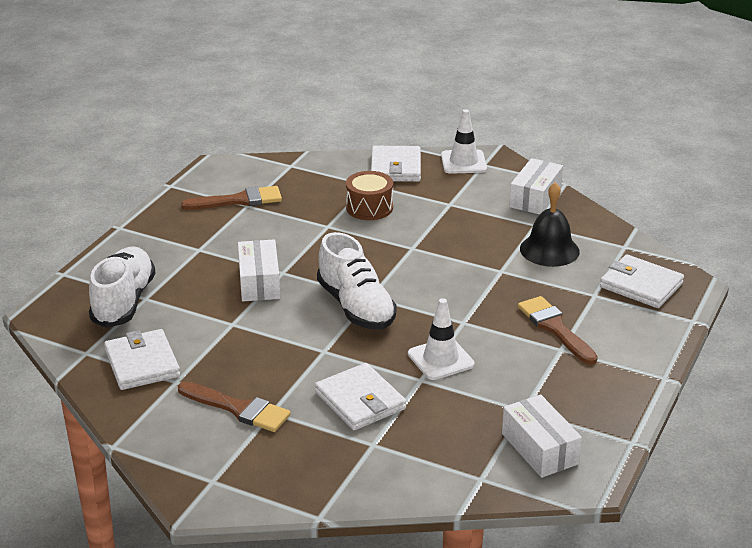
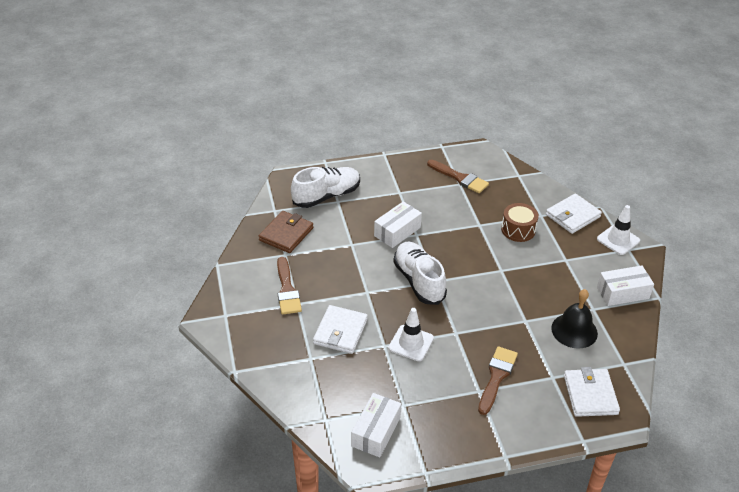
camera: 50 degrees right, 10 degrees up
white wallet [104,329,180,390] -> brown wallet [259,211,313,253]
white shoe [317,232,397,330] -> white shoe turned 135 degrees clockwise [393,242,447,305]

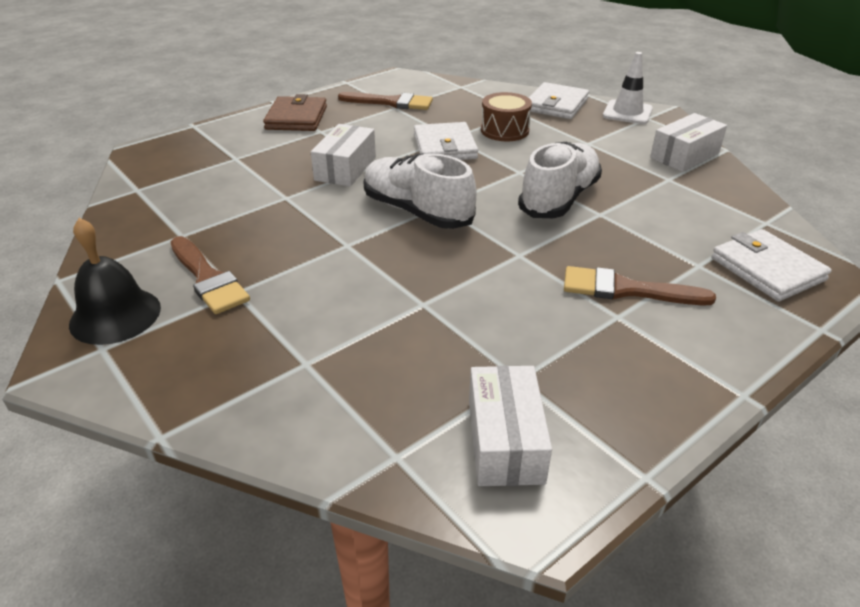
camera: 25 degrees left, 5 degrees down
brown wallet [259,211,313,253] -> brown wallet moved to [263,94,327,131]
white shoe [291,167,360,208] -> white shoe moved to [518,142,602,218]
white wallet [313,305,368,354] -> white wallet moved to [414,122,478,160]
white traffic cone [389,308,434,361] -> none
brown brush [478,346,518,415] -> brown brush turned 75 degrees counterclockwise [564,266,716,305]
black bell [551,289,598,349] -> black bell moved to [69,218,161,345]

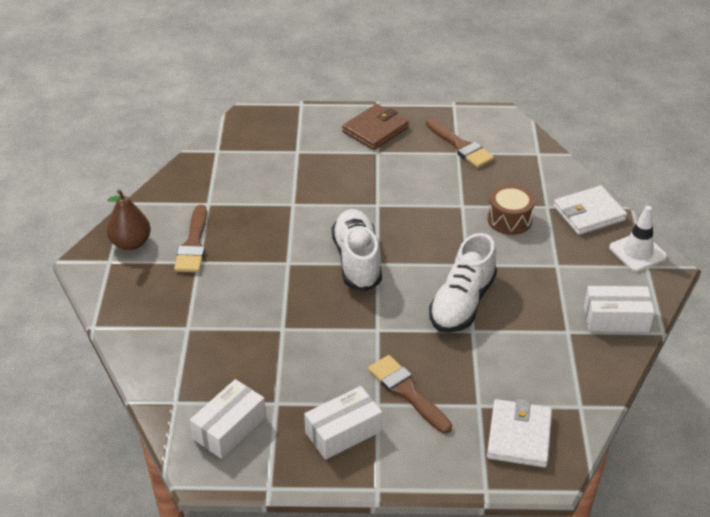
camera: 40 degrees right, 5 degrees up
black bell [69,218,161,345] -> brown pear [107,189,151,250]
white box [311,124,376,186] -> white box moved to [304,386,382,460]
white wallet [414,122,478,160] -> none
white shoe [518,142,602,218] -> white shoe turned 135 degrees clockwise [429,233,497,333]

